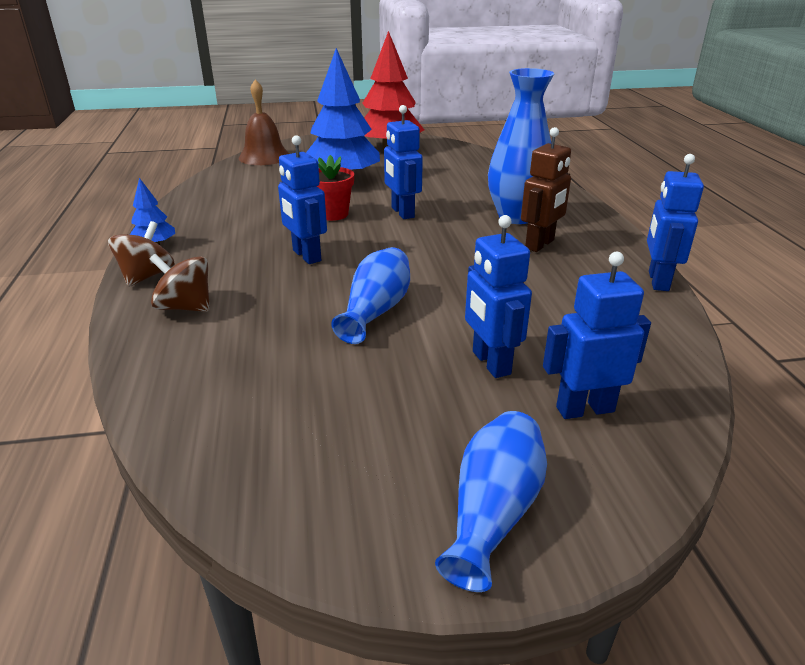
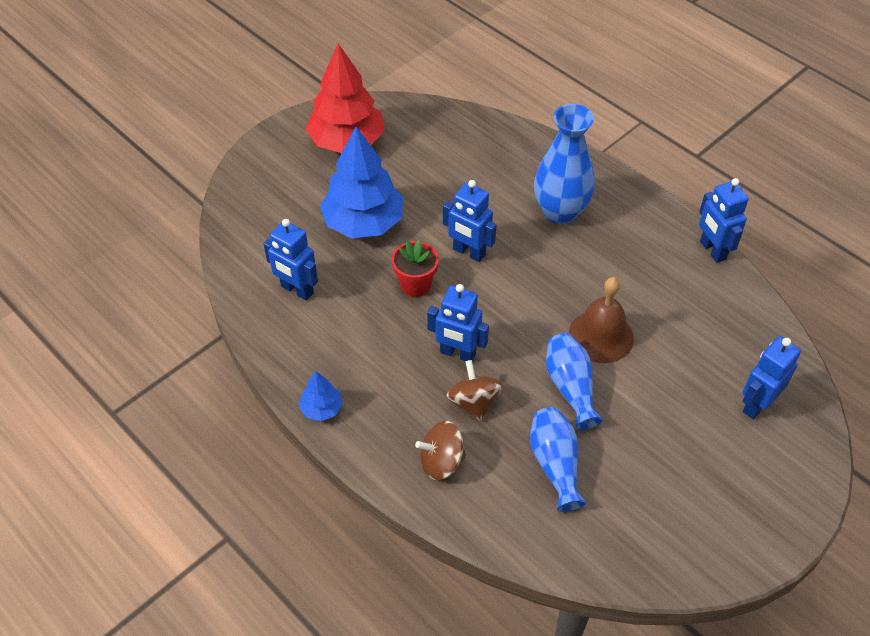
camera: 35 degrees left, 20 degrees up
brown spinning top [108,221,175,287] -> brown spinning top moved to [446,360,503,421]
brown bell [239,79,289,165] -> brown bell moved to [569,277,634,363]
blue vase [435,411,547,592] -> blue vase moved to [530,407,586,512]
blue robot [465,215,532,378] -> blue robot moved to [264,219,318,301]
brown robot [521,127,571,252] -> none

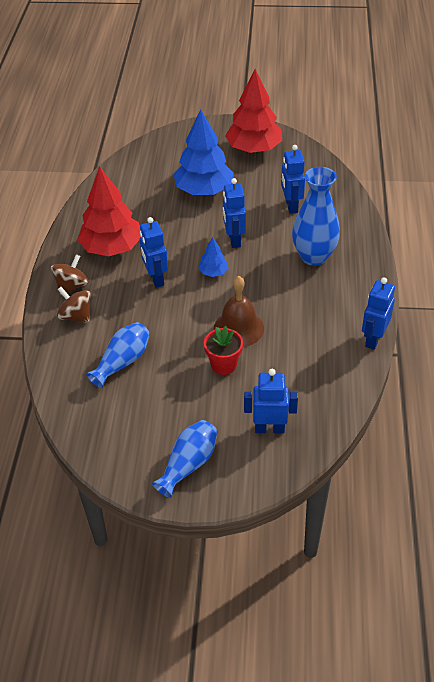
camera: 50 degrees right, 5 degrees down
blue robot [264,219,318,301] -> blue robot moved to [281,145,305,214]
blue tree [299,371,343,421] -> blue tree moved to [198,237,228,277]
red flower pot [392,240,439,297] -> red flower pot moved to [204,326,243,375]
brown spinning top [446,360,503,421] -> brown spinning top moved to [51,254,89,295]
blue vase [546,333,603,430] -> blue vase moved to [152,420,218,498]
none -> red tree [77,166,141,256]

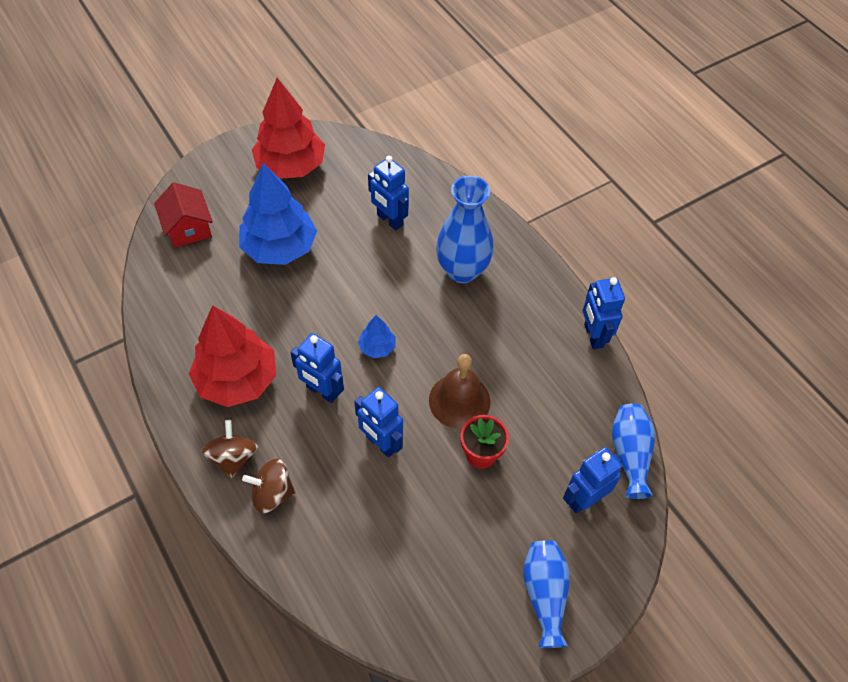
camera: 40 degrees left, 10 degrees up
blue vase [86,322,150,388] -> blue vase moved to [612,403,655,499]
blue robot [223,178,246,248] -> blue robot moved to [354,387,403,458]
none -> red house [154,182,213,248]

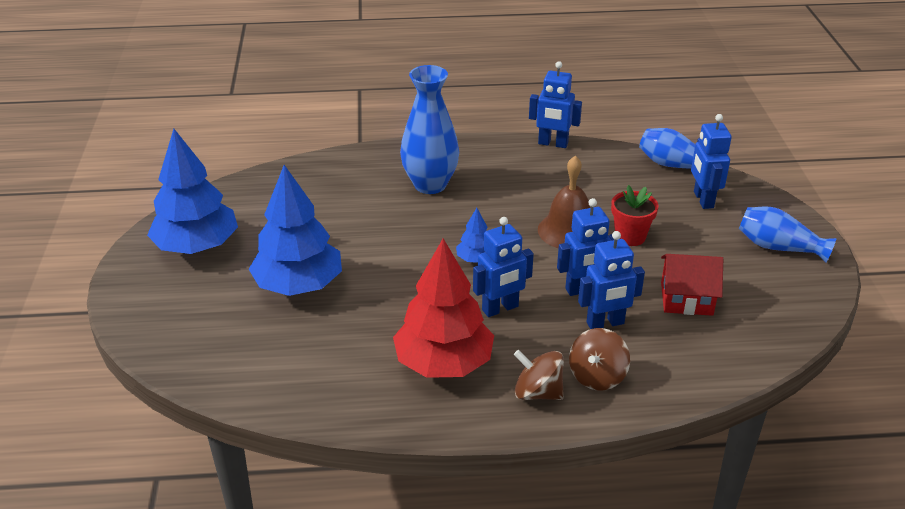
camera: 60 degrees left, 20 degrees down
red house [154,182,213,248] -> red house moved to [661,254,723,316]
red tree [252,78,325,179] -> blue tree [147,129,238,254]
blue robot [368,156,409,230] -> blue robot moved to [578,231,645,329]

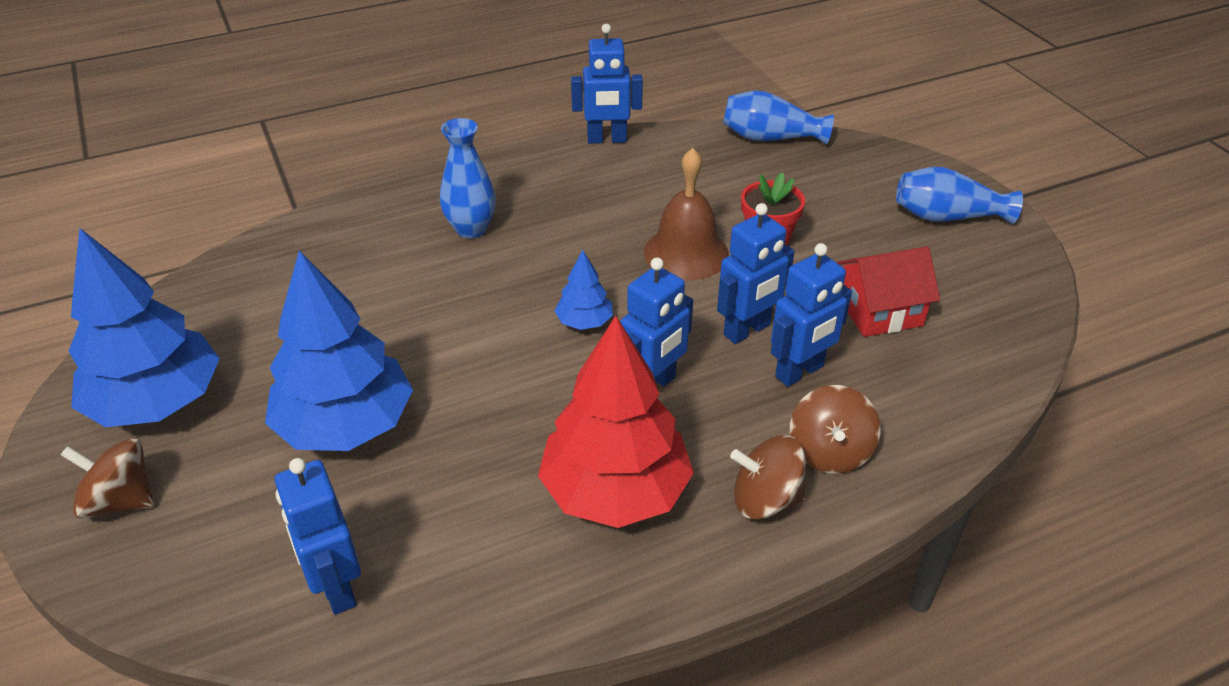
camera: 20 degrees left, 5 degrees up
blue vase [400,65,459,194] -> blue vase [440,118,496,238], size x0.66
blue robot [691,114,732,209] -> blue robot moved to [275,458,361,615]
none -> brown spinning top [61,438,155,519]

